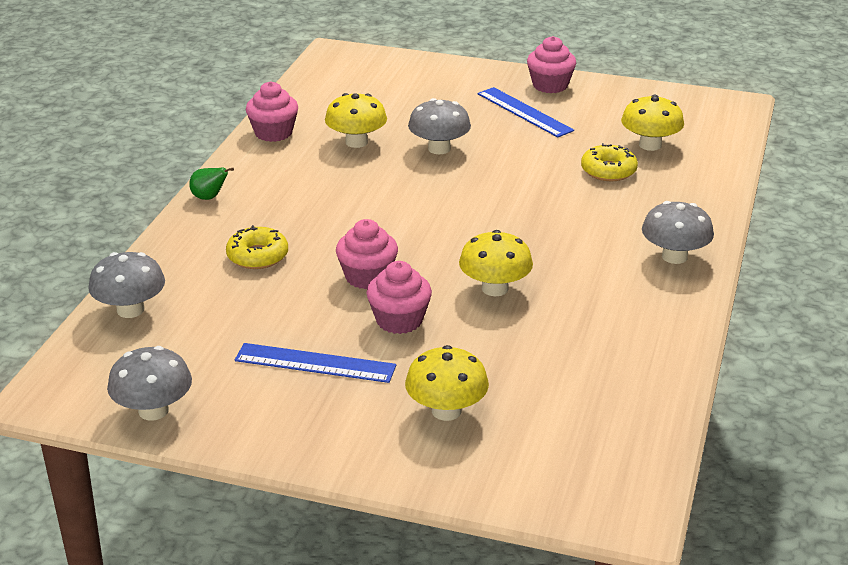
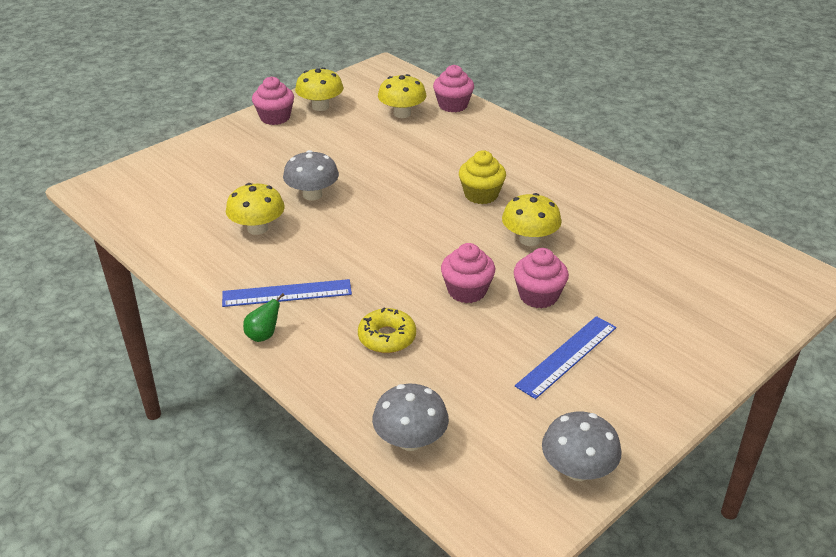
camera: 60 degrees left, 5 degrees up
pink cupcake [246,81,298,142] -> pink cupcake moved to [433,65,474,112]
yellow mushroom [405,345,489,421] -> yellow mushroom moved to [295,67,344,111]
blue ruler [477,87,574,138] -> blue ruler moved to [222,279,352,307]
yellow donut [581,143,638,181] -> none
grey mushroom [642,201,714,264] -> none
none -> yellow cupcake [459,150,506,204]

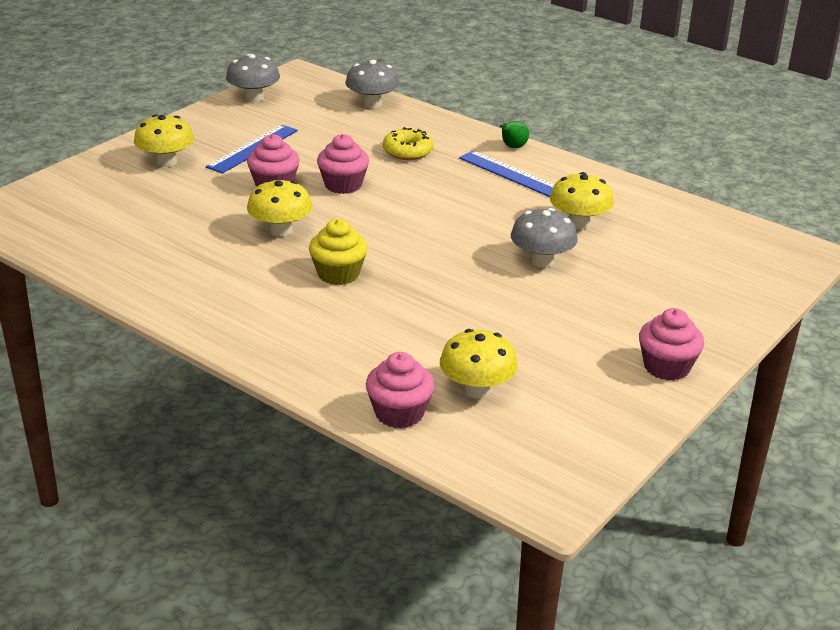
camera: 170 degrees right, 5 degrees down
blue ruler [222,279,352,307] -> blue ruler turned 60 degrees clockwise [459,151,555,197]
yellow mushroom [295,67,344,111] -> yellow mushroom moved to [134,115,194,167]

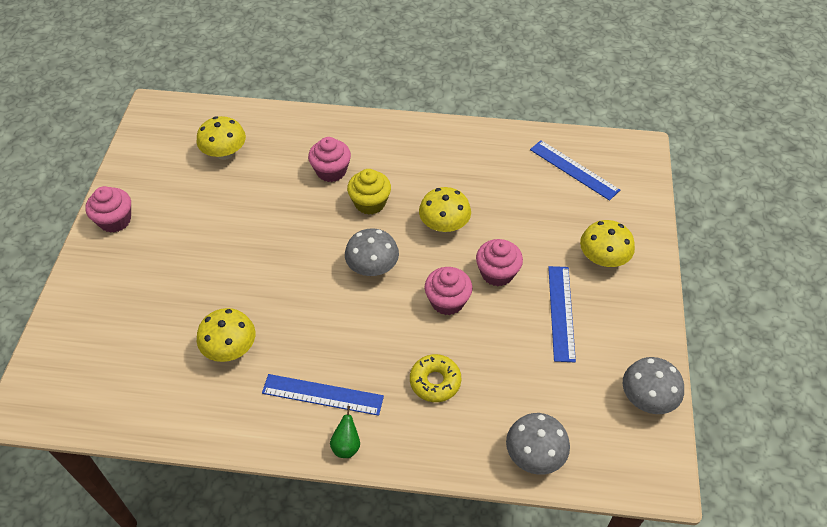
camera: 150 degrees right, 20 degrees up
pink cupcake [366,352,435,428] -> pink cupcake moved to [308,137,351,182]
grey mushroom [511,208,578,268] -> grey mushroom moved to [345,228,399,276]
none -> blue ruler [530,140,620,201]

